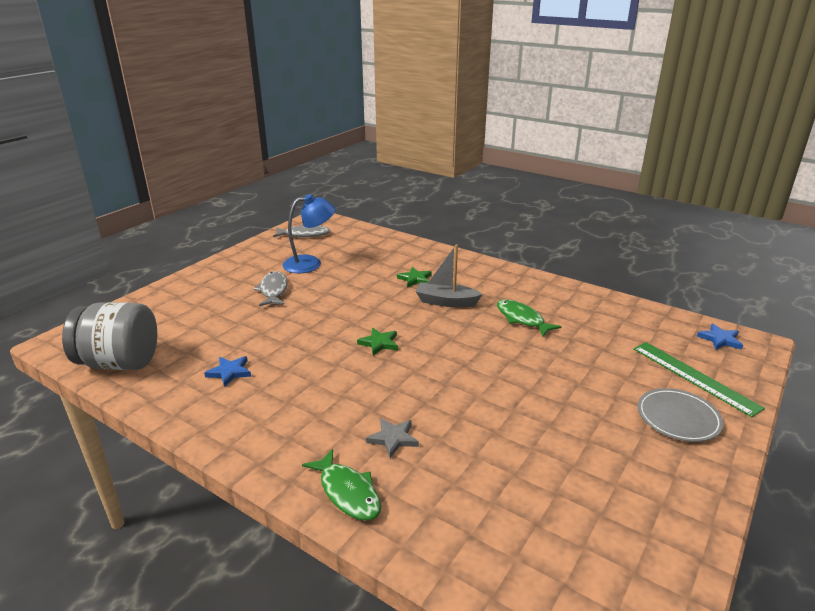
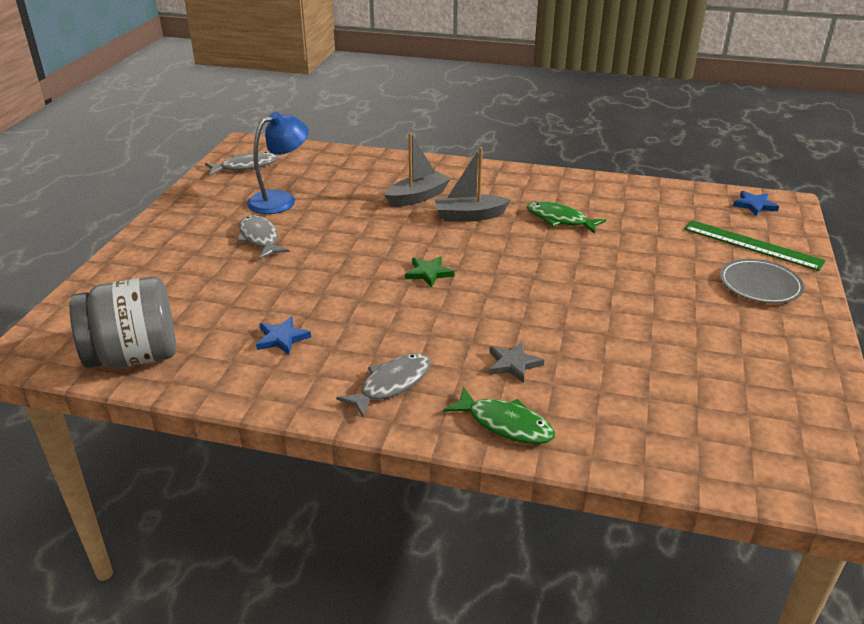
camera: 20 degrees left, 5 degrees up
green star [397,267,432,288] -> grey boat [385,133,451,207]
none -> grey fish [336,353,431,419]

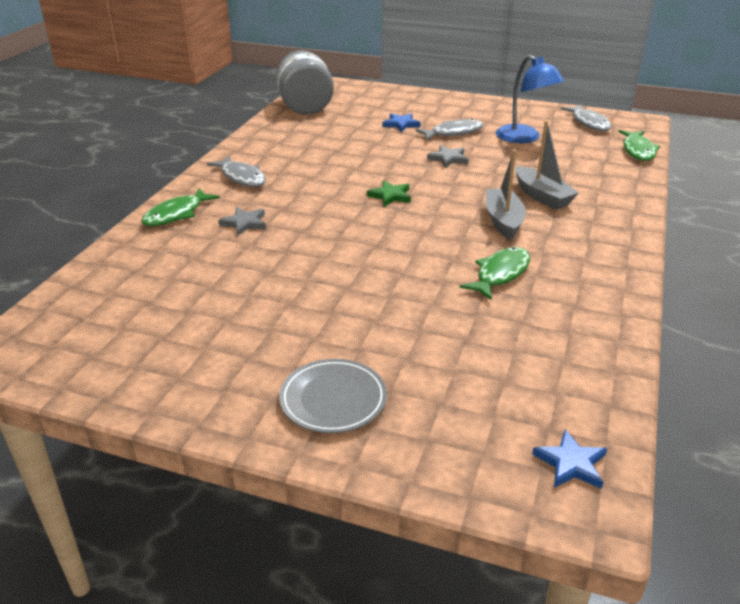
camera: 95 degrees right, 0 degrees up
blue star [256,317,311,355] -> blue star moved to [383,113,420,132]
green ruler [684,220,826,271] -> none
none -> grey star [427,145,468,168]
none -> green fish [618,130,660,161]

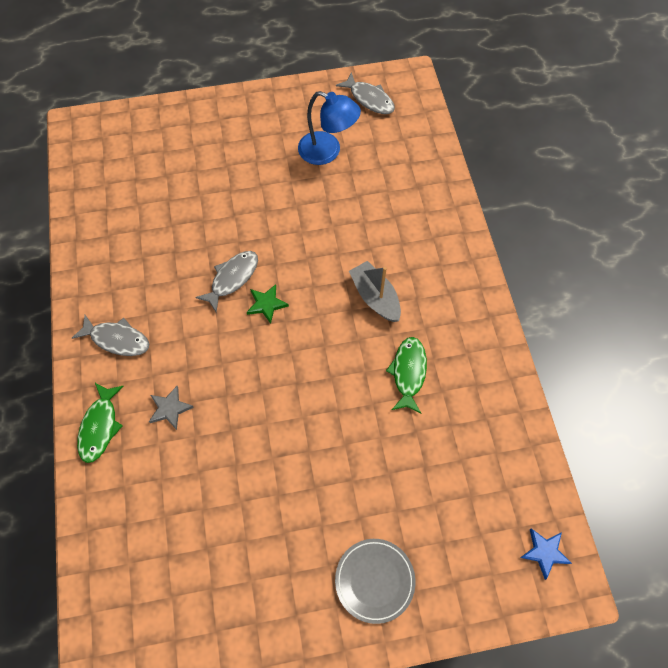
camera: 30 degrees left, 30 degrees up
grey jar [276,50,334,115] -> none
blue star [383,113,420,132] -> none
grey fish [415,119,484,140] -> grey fish moved to [195,251,258,312]
grey star [427,145,468,168] -> none
grey boat [515,121,579,210] -> none
green fish [618,130,660,161] -> none

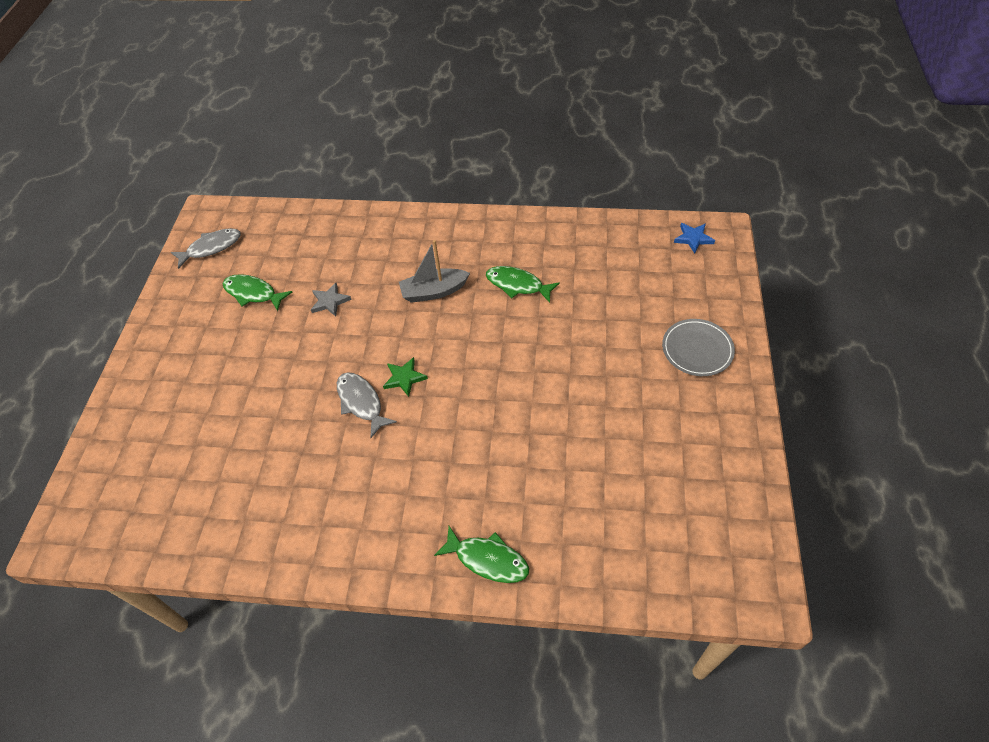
camera: 70 degrees left, 10 degrees down
grey fish [72,315,149,356] -> none
grey star [149,386,194,430] -> grey star moved to [311,283,352,317]
blue lamp [298,91,361,165] -> green fish [223,274,292,311]

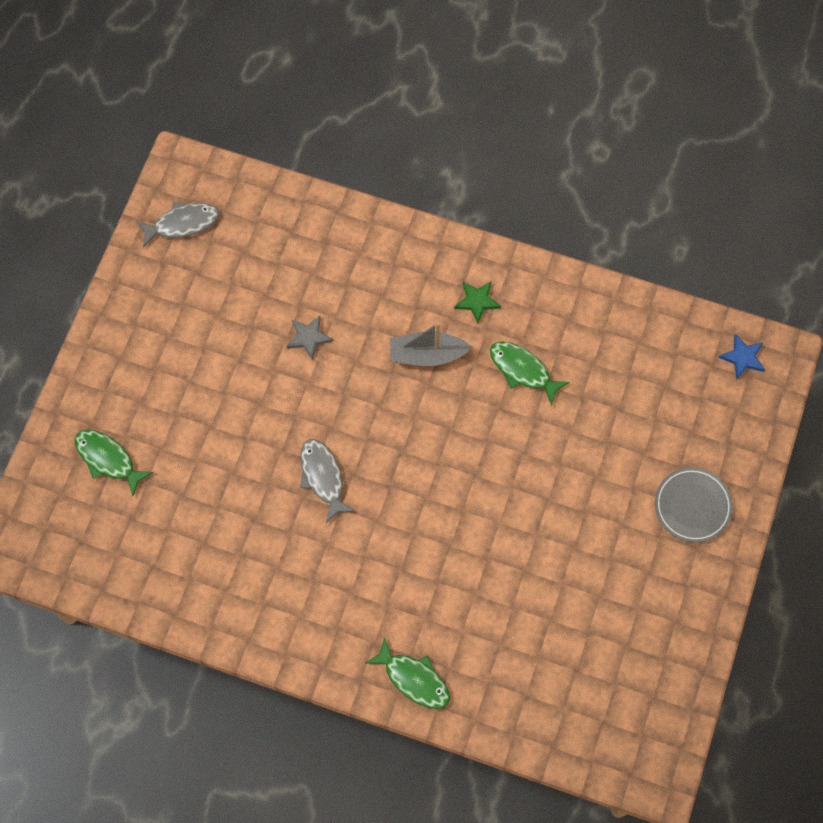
camera: 10 degrees right, 15 degrees up
green fish [223,274,292,311] -> green fish moved to [75,430,154,496]
green star [383,357,428,397] -> green star moved to [454,282,501,323]

